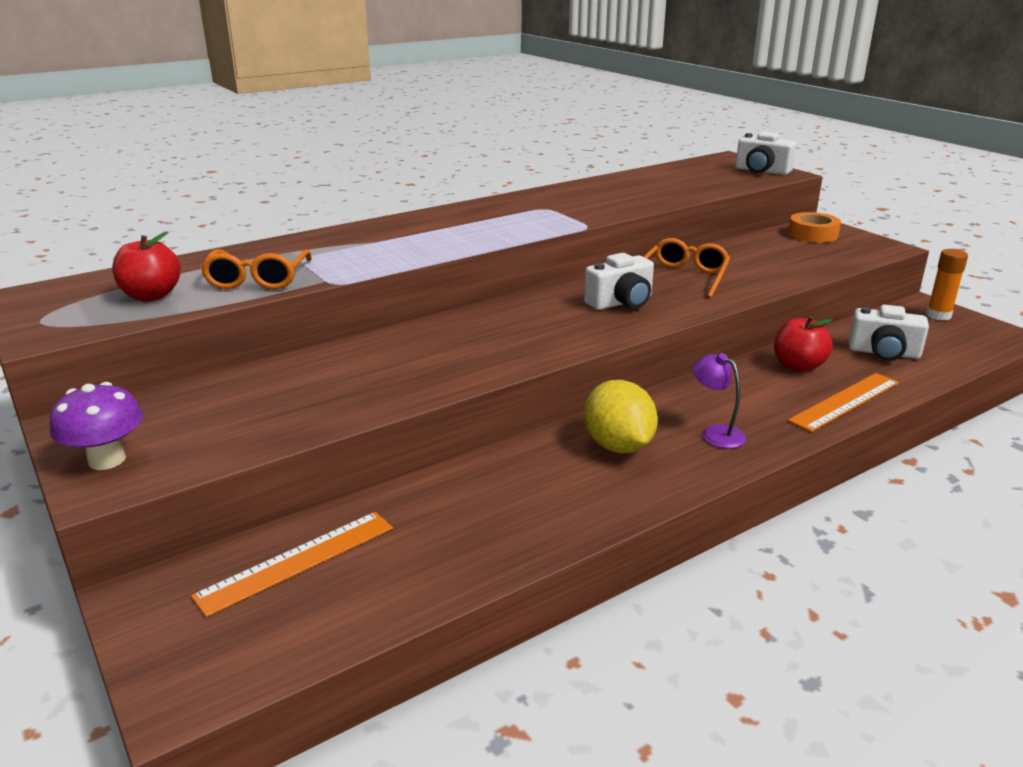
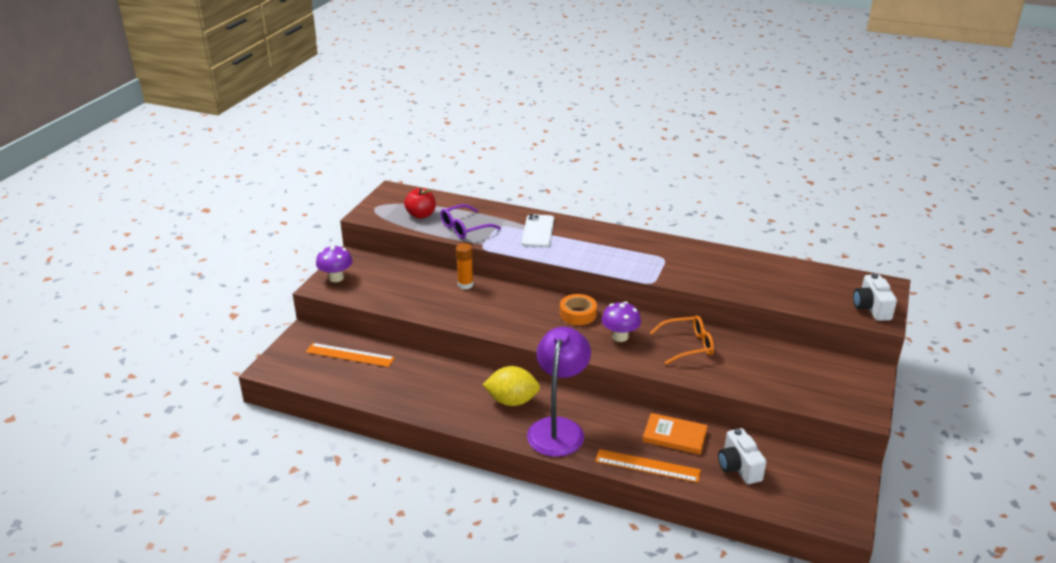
camera: 55 degrees right, 5 degrees up
orange glasses [200,249,312,289] -> purple glasses [440,204,501,239]
white camera [584,253,654,310] -> purple mushroom [602,301,641,342]
yellow lemon [584,380,658,454] -> yellow lemon turned 60 degrees clockwise [482,366,540,406]
purple lamp [693,353,746,448] -> purple lamp [527,327,591,457], size x2.20
red apple [774,316,833,372] -> orange book [643,413,708,455]
orange tape [788,212,841,243] -> orange tape moved to [560,294,597,325]
orange glue stick [926,249,968,321] -> orange glue stick moved to [456,243,473,290]
none -> white phone [522,214,554,247]

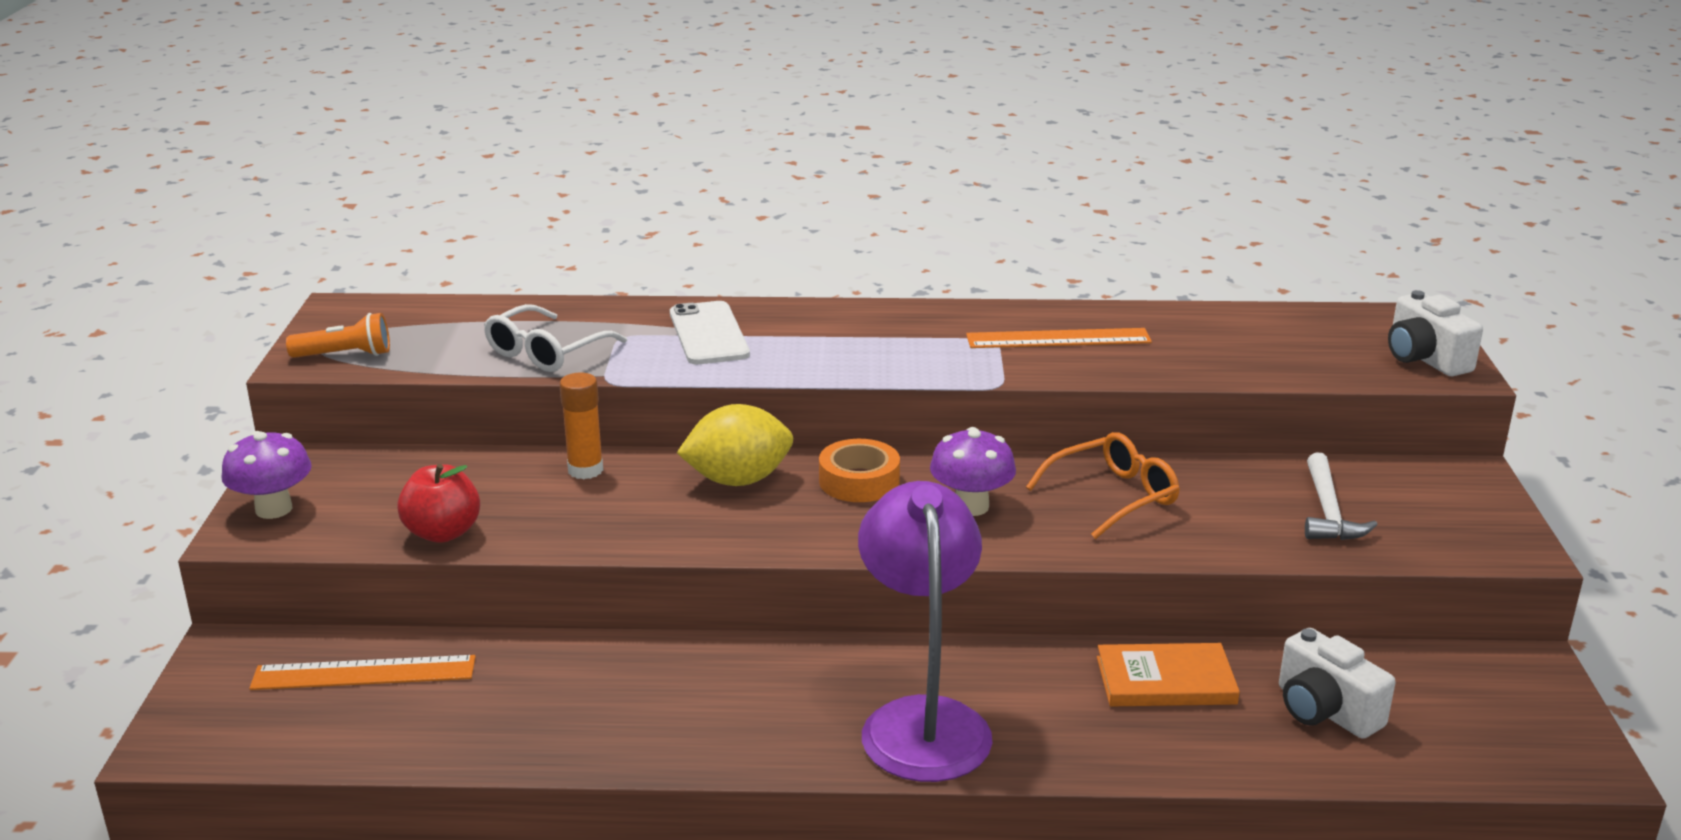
camera: 20 degrees left, 5 degrees down
red apple [404,188,436,219] -> red apple moved to [397,464,480,543]
purple glasses [440,204,501,239] -> white glasses [484,304,627,372]
yellow lemon [482,366,540,406] -> yellow lemon moved to [677,404,793,486]
orange ruler [595,449,701,483] -> orange ruler moved to [966,328,1152,348]
none -> orange flashlight [286,313,390,358]
none -> white hammer [1305,452,1378,540]

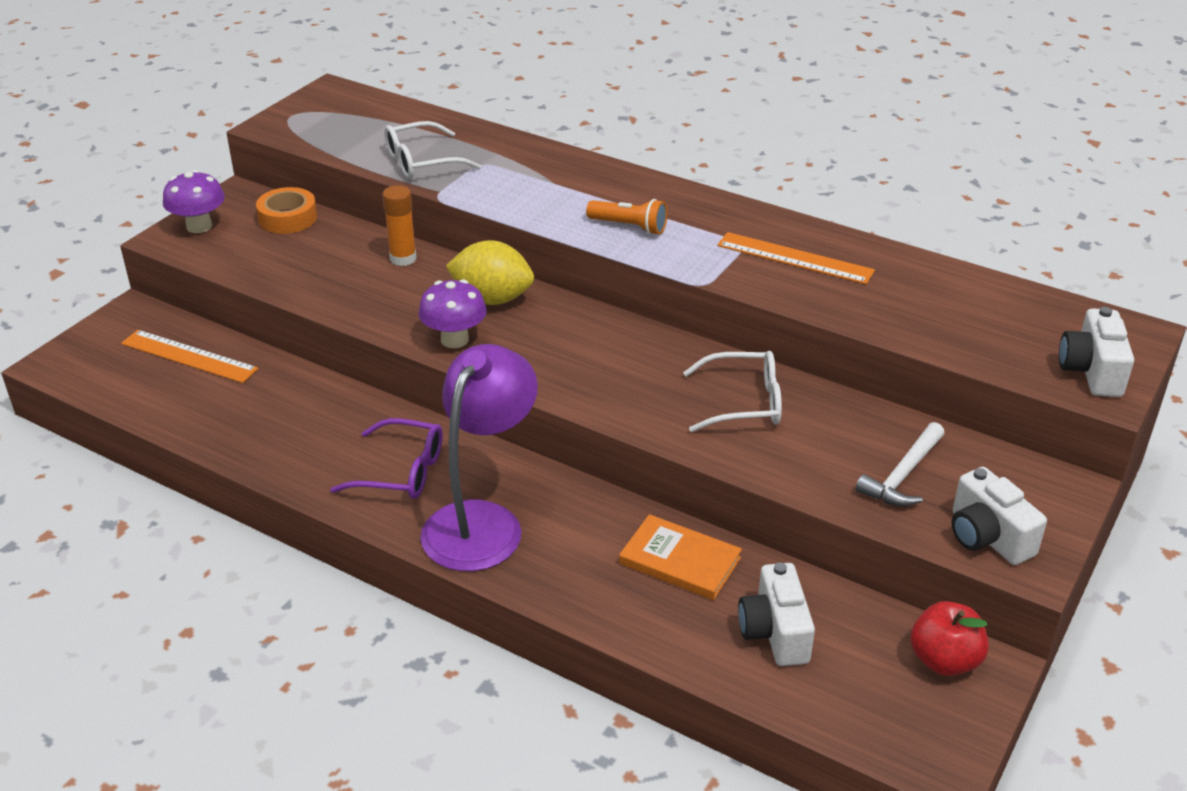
camera: 30 degrees right, 10 degrees up
orange flashlight [286,313,390,358] -> orange flashlight moved to [586,199,667,235]
red apple [397,464,480,543] -> red apple moved to [910,601,989,676]
white phone [670,301,750,364] -> none
orange tape [819,439,900,502] -> orange tape moved to [256,187,317,234]
purple mushroom [930,427,1016,516] -> purple mushroom moved to [418,279,487,348]
orange glasses [1026,432,1180,539] -> white glasses [683,351,782,432]
none -> purple glasses [330,418,443,499]
none -> white camera [952,467,1047,565]

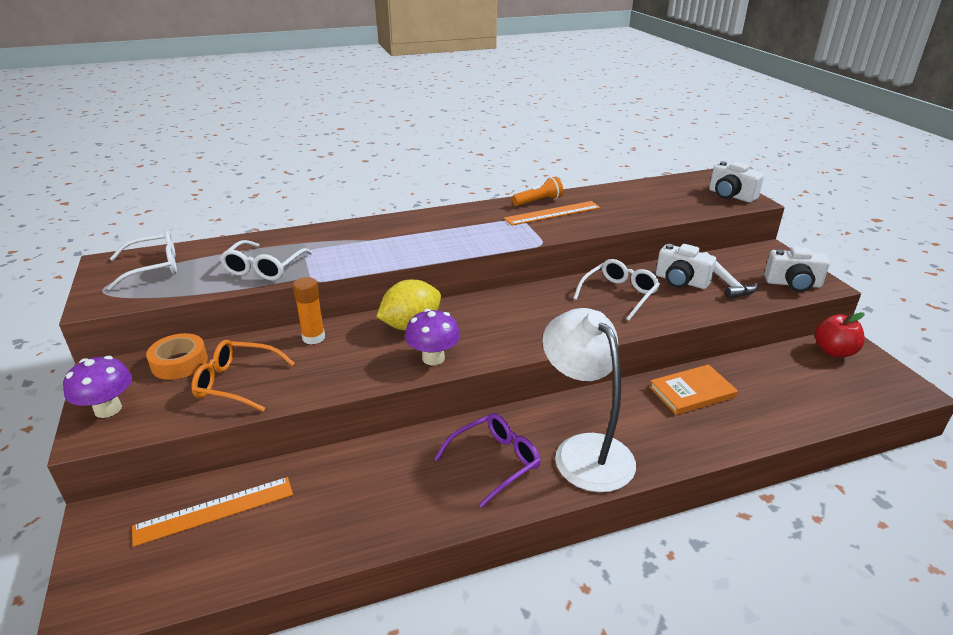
camera: 50 degrees left, 5 degrees down
purple lamp [420,344,538,571] -> white lamp [542,308,636,492]
orange flashlight [586,199,667,235] -> orange flashlight moved to [512,177,563,206]
white camera [738,562,815,666] -> white camera moved to [656,244,716,289]
none -> white glasses [107,230,177,290]
none -> orange glasses [191,340,295,412]

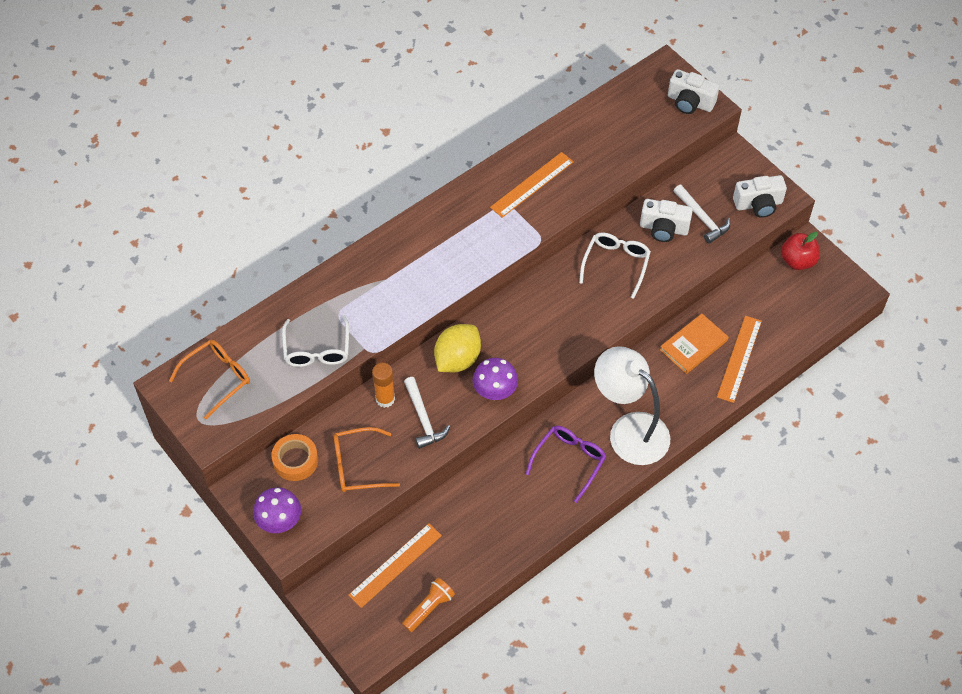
camera: 20 degrees left, 25 degrees up
white glasses [107,230,177,290] -> orange glasses [169,340,250,420]
orange flashlight [512,177,563,206] -> orange flashlight moved to [402,578,455,632]
none -> white hammer [404,377,450,449]
none -> orange ruler [717,316,762,403]

